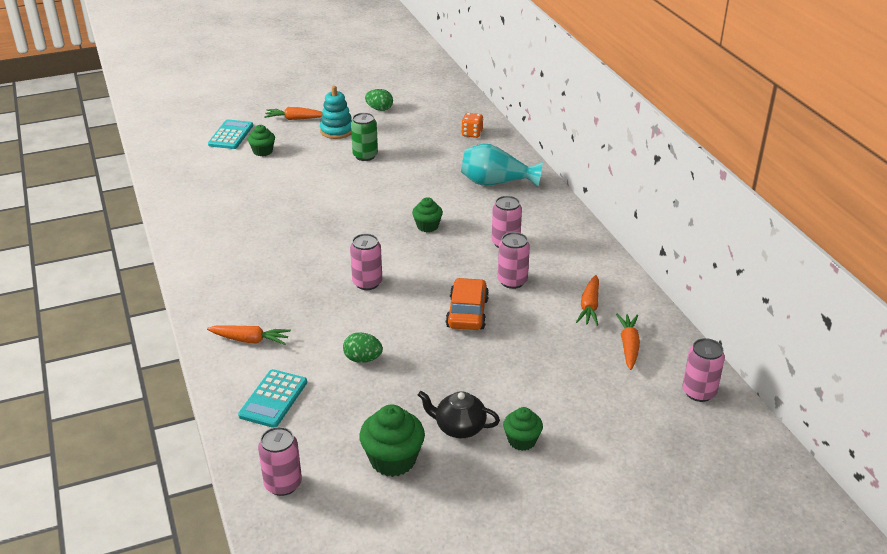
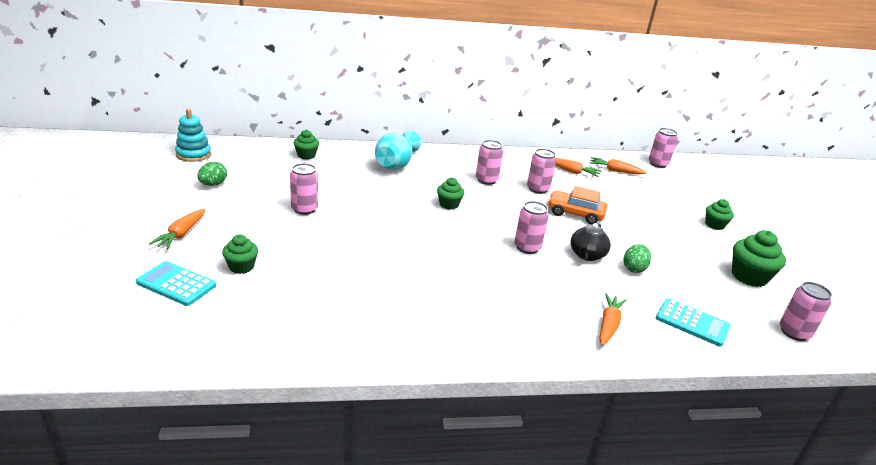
camera: 80 degrees left, 5 degrees down
turquoise stacking toy [320,86,352,139] -> turquoise stacking toy moved to [175,109,211,162]
green can [351,113,378,161] -> pink can [290,163,318,215]
black teapot [418,391,500,438] -> black teapot moved to [570,223,611,261]
orange dice [461,113,483,138] -> green cupcake [294,130,319,159]

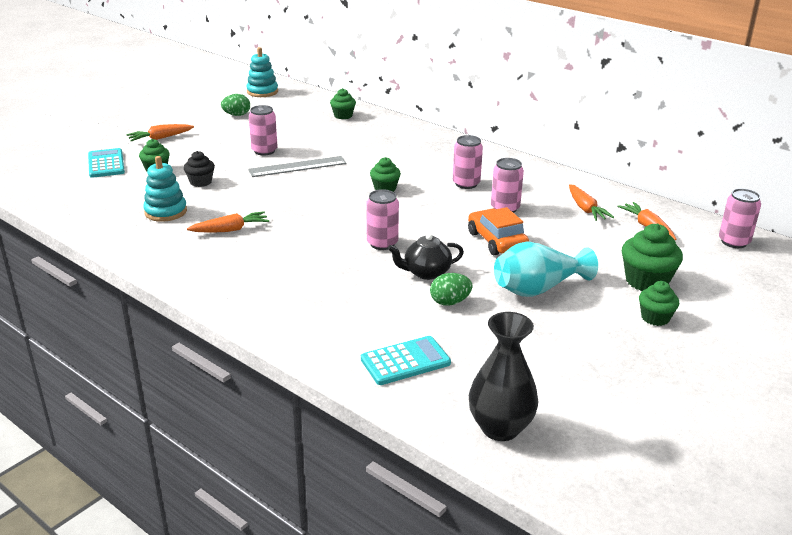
camera: 50 degrees right, 0 degrees up
turquoise vase [375,131,421,170] -> turquoise vase moved to [494,242,598,297]
orange carrot [599,293,627,346] -> orange carrot moved to [187,211,269,233]
turquoise calculator [656,298,730,347] -> turquoise calculator turned 105 degrees counterclockwise [361,336,451,385]
green cupcake [732,230,786,287] -> green cupcake moved to [622,224,683,291]
pink can [780,282,832,341] -> black vase [469,312,538,441]
none -> turquoise stacking toy [143,156,187,222]
none -> black cupcake [184,151,215,187]
none -> grey ruler [248,156,347,177]

